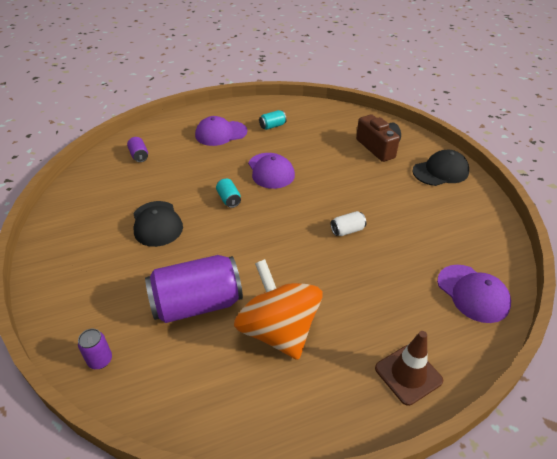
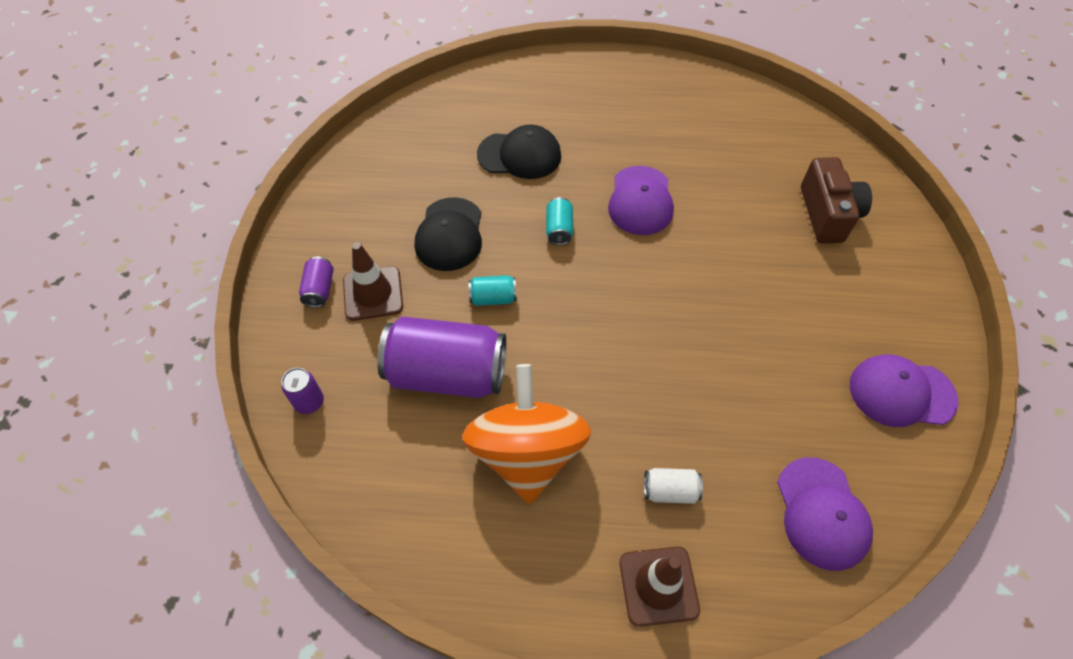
camera: 25 degrees right, 15 degrees up
purple can [127,137,148,162] -> purple can moved to [299,257,333,308]
purple cap [195,116,247,146] -> purple cap moved to [850,354,959,427]
turquoise can [259,110,287,130] -> turquoise can moved to [468,275,517,306]
white can [331,211,366,236] -> white can moved to [644,468,703,504]
black cap [412,150,469,186] -> black cap moved to [477,124,561,179]
none -> brown traffic cone [343,242,403,321]

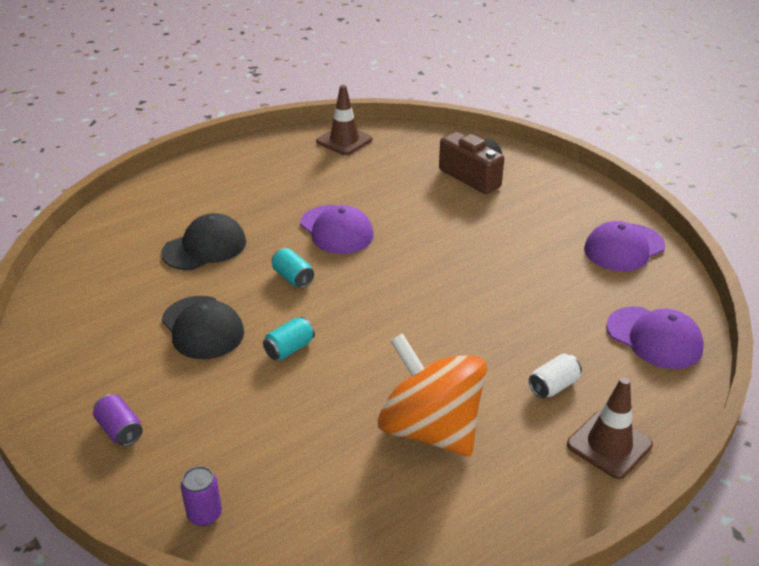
camera: 40 degrees left, 20 degrees down
brown traffic cone [343,242,403,321] -> brown traffic cone moved to [316,85,372,155]
purple can [377,316,506,398] -> none

